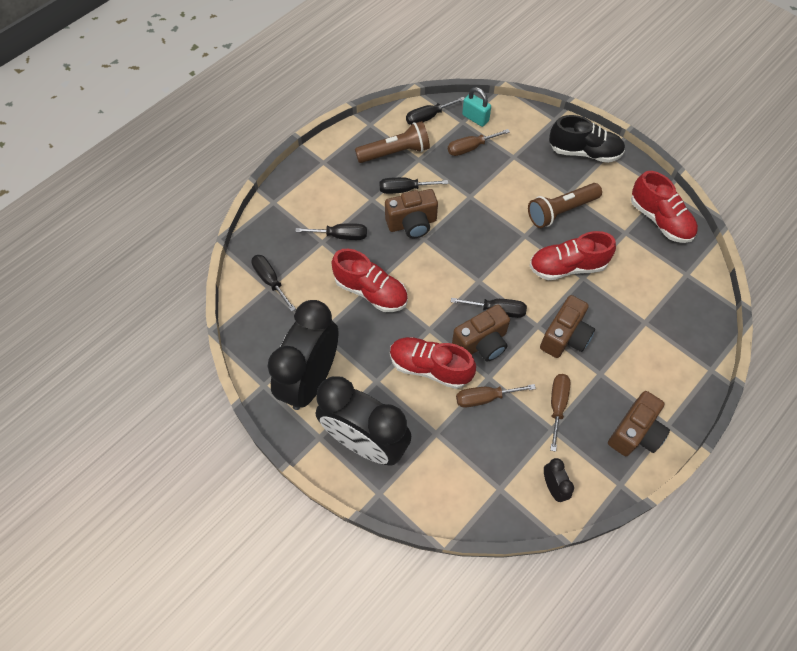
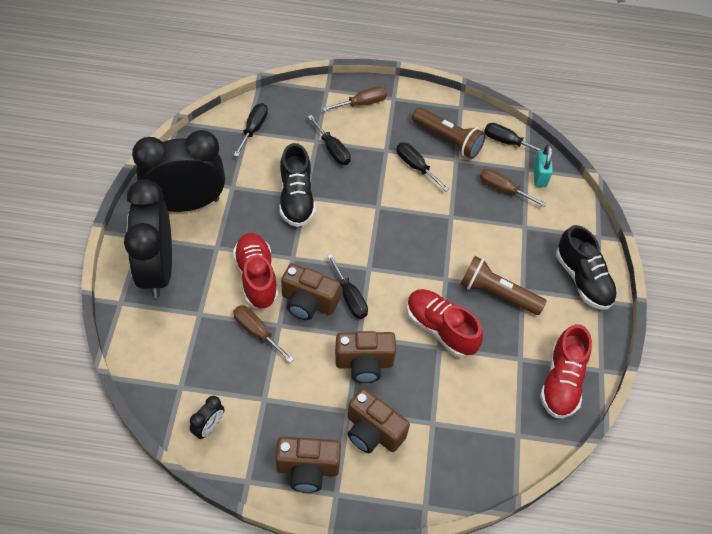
camera: 50 degrees right, 5 degrees down
red shoe [331,249,408,312] -> black shoe [280,143,316,227]
brown camera [385,189,438,238] -> brown camera moved to [347,388,410,453]
brown screwdriver [550,374,571,452] -> brown screwdriver moved to [322,86,387,111]

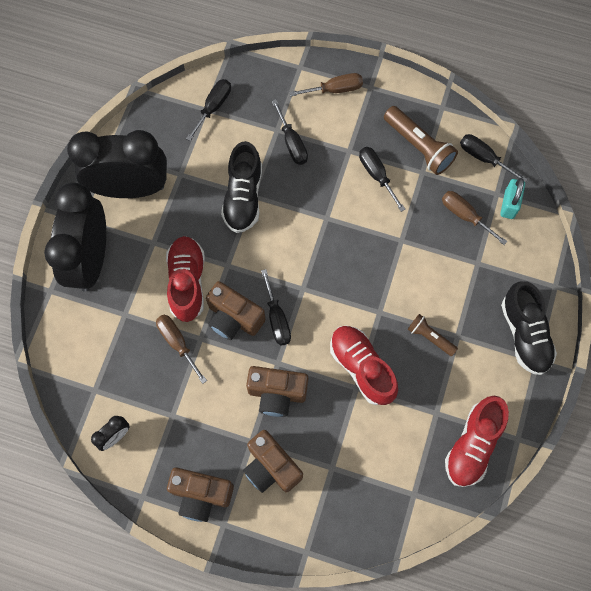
camera: 15 degrees right, 15 degrees up
brown flashlight [460,256,547,315] -> brown flashlight [408,314,458,356], size x0.59

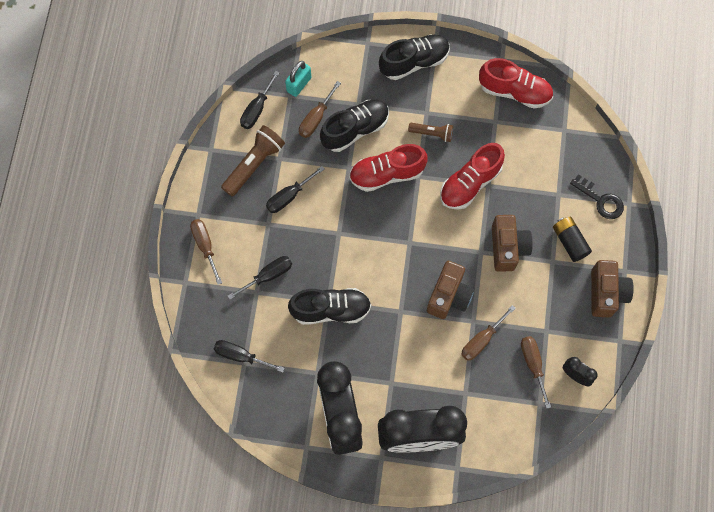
camera: 100 degrees left, 0 degrees up
red shoe [166,236,205,322] -> red shoe moved to [349,144,428,192]
brown camera [243,430,303,493] -> black battery [553,216,592,262]
black screwdriver [261,269,291,346] -> none
brown flashlight [408,314,458,356] -> brown flashlight turned 105 degrees counterclockwise [408,123,453,142]
turquoise padlock [500,178,525,219] -> turquoise padlock turned 60 degrees counterclockwise [285,61,311,97]
none -> black shoe [320,100,389,152]
none -> brown screwdriver [521,336,551,409]
none -> black key [570,174,624,219]

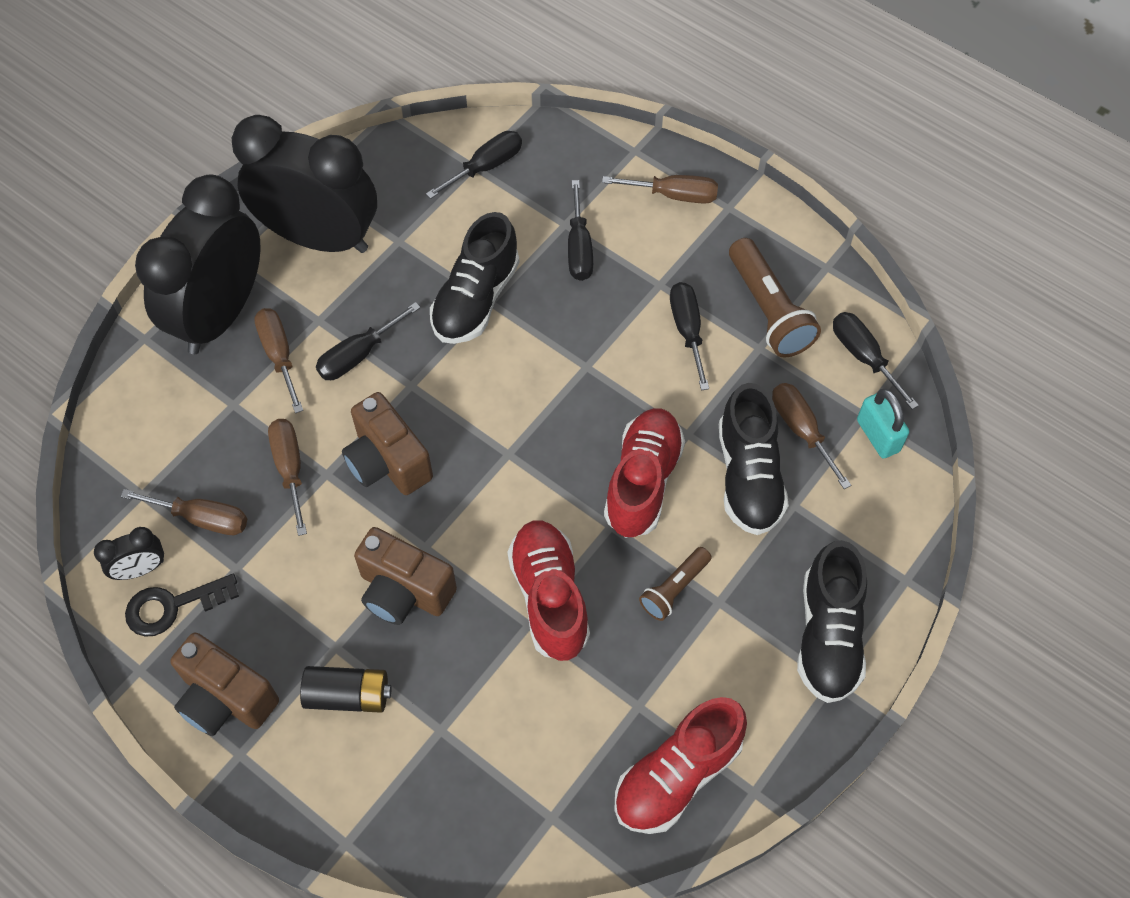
camera: 120 degrees right, 10 degrees down
black key [570,174,624,219] -> black key moved to [125,574,239,637]
none -> brown screwdriver [254,308,303,413]
none -> black screwdriver [316,302,421,380]

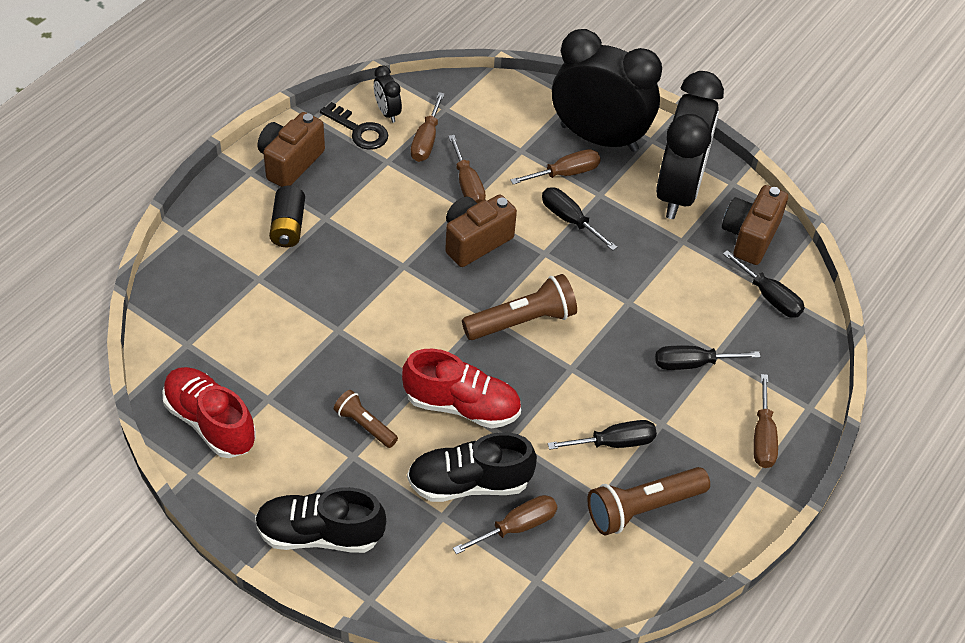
camera: 85 degrees right, 10 degrees down
black key [125,574,239,637] -> black key turned 150 degrees clockwise [320,102,388,150]
brown screwdriver [268,419,307,536] -> brown screwdriver turned 90 degrees clockwise [448,135,486,203]
brown camera [354,527,457,625] -> brown camera moved to [722,185,788,265]
black shoe [430,212,520,344] -> none
red shoe [507,520,590,661] -> none
black screwdriver [833,312,919,409] -> none
turquoise padlock [857,389,909,459] -> none
none -> brown flashlight [462,274,577,340]

